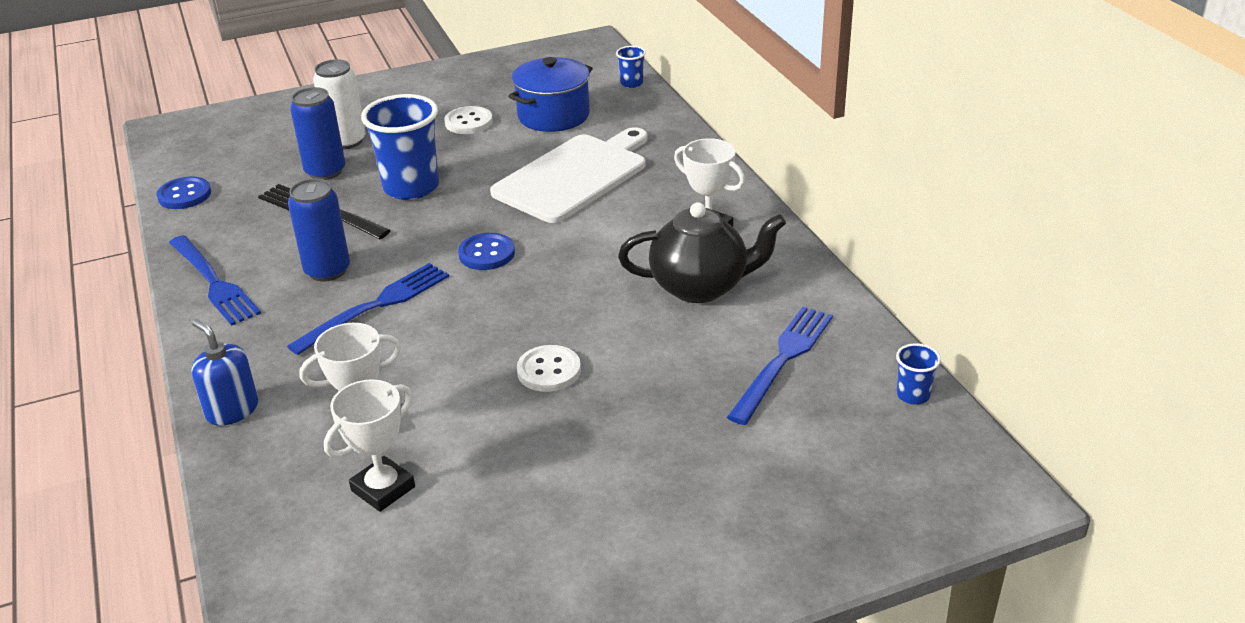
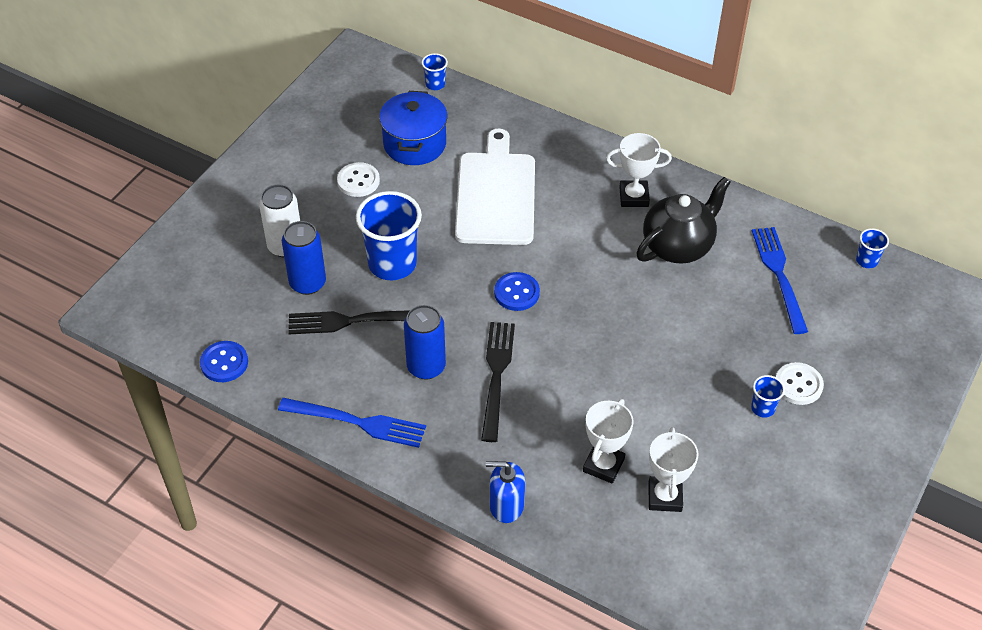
camera: 40 degrees left, 15 degrees up
blue fork [287,263,449,355] -> black fork [481,322,515,442]
white button [517,345,581,392] -> white button moved to [776,362,824,405]
none -> blue cup [751,375,785,418]

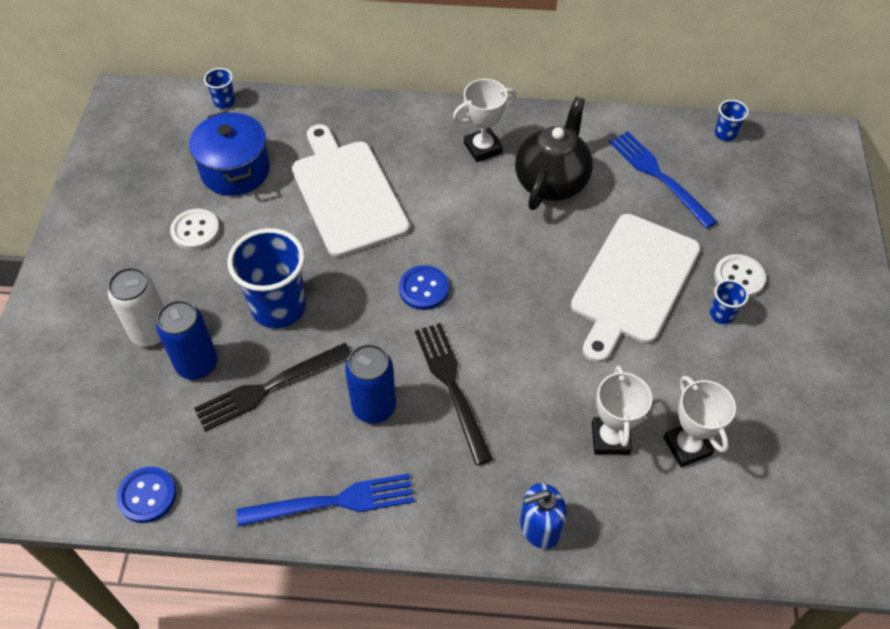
camera: 25 degrees left, 5 degrees up
none -> white cutting board [571,214,700,363]

